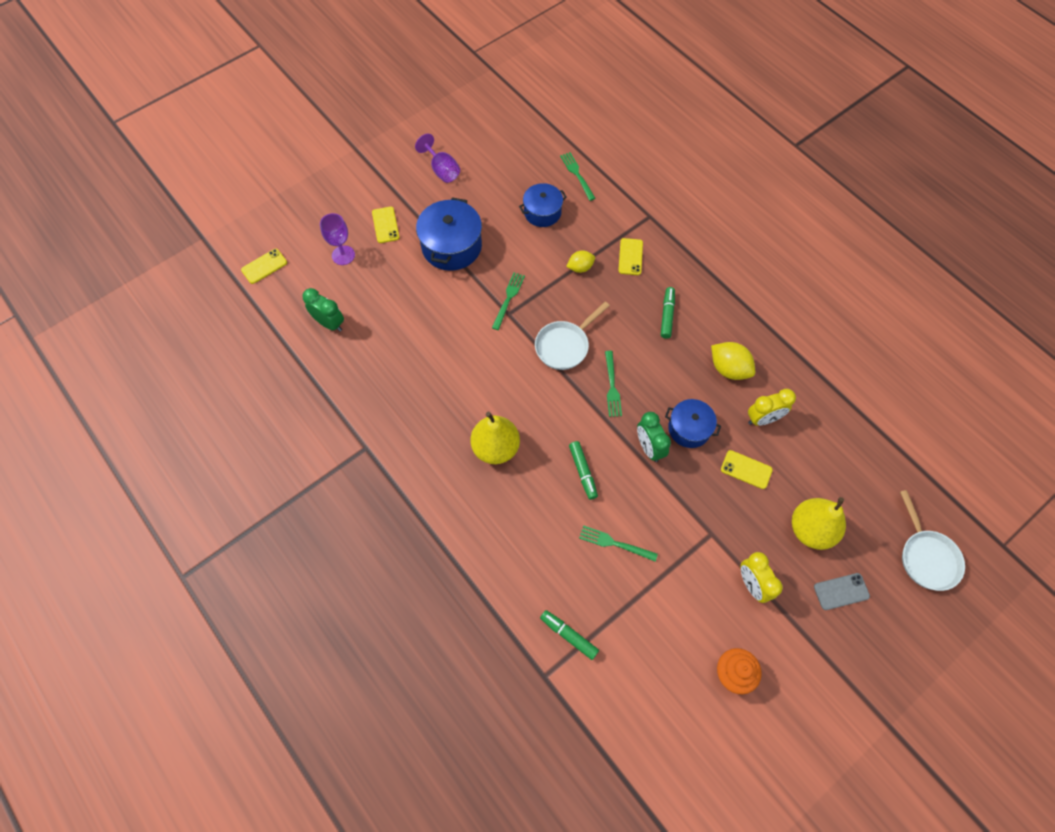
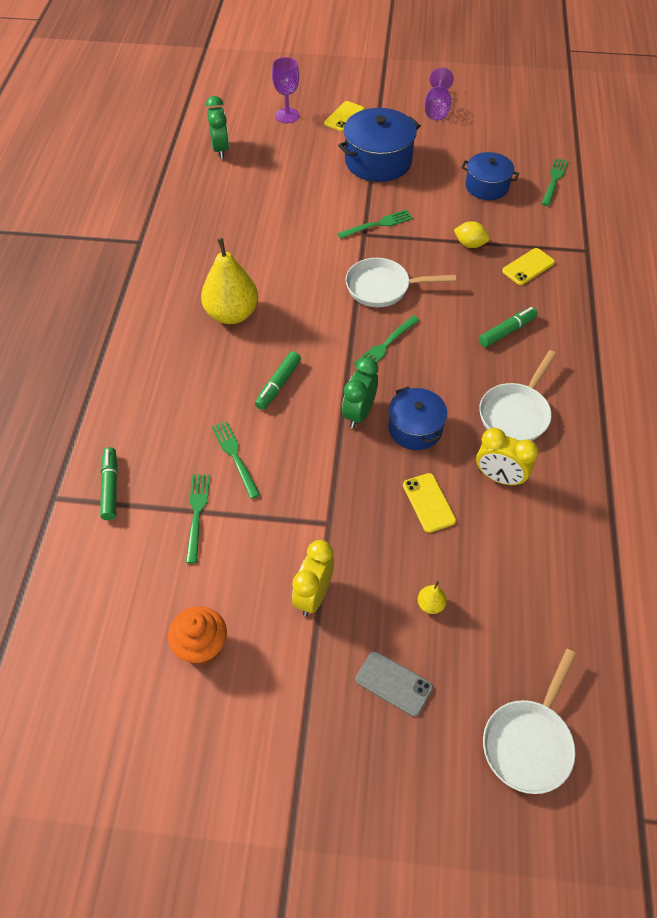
camera: 45 degrees right, 10 degrees down
yellow phone [241,249,287,284] -> none
yellow lemon [711,342,755,380] -> white pan [479,350,557,441]
yellow pear [792,497,846,550] -> yellow pear [418,581,447,614], size x0.41
none -> green fork [186,474,210,563]

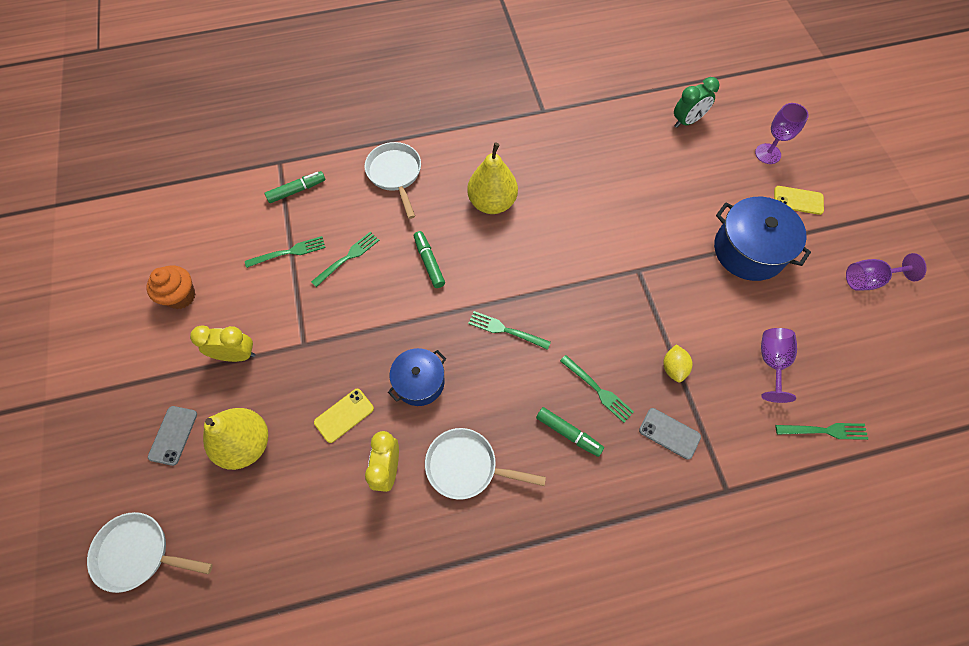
camera: 70 degrees right, 10 degrees up
green marker [255,351,301,410] -> green marker turned 60 degrees clockwise [414,231,445,288]
green fork [337,210,413,239] -> green fork moved to [560,355,634,423]
green clock [342,357,378,429] -> none
white pan [345,258,456,307] -> white pan moved to [365,142,421,219]
yellow pear [418,581,447,614] -> yellow pear [203,408,268,470], size x2.45
blue pot [461,152,519,200] -> purple goblet [761,328,797,403]
yellow phone [502,248,555,285] -> grey phone [639,408,701,460]

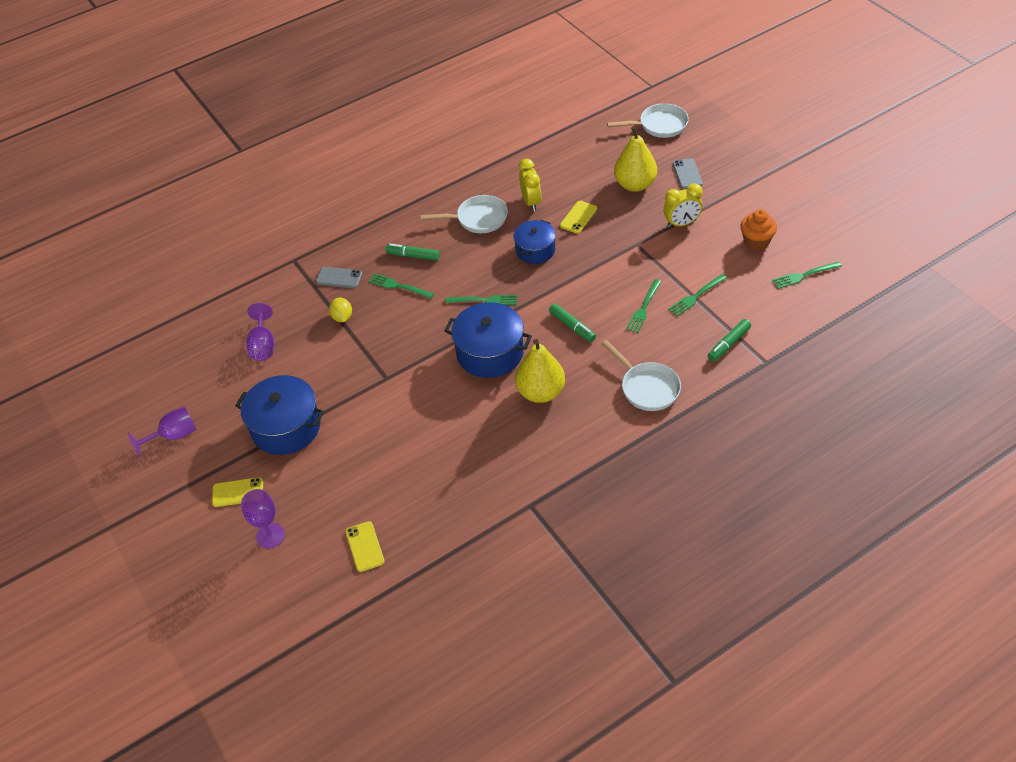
camera: 165 degrees right, 15 degrees down
green clock [674,77,720,128] -> yellow phone [346,521,385,572]
green fork [775,423,868,440] -> green fork moved to [772,262,842,289]
none -> blue pot [444,302,532,378]

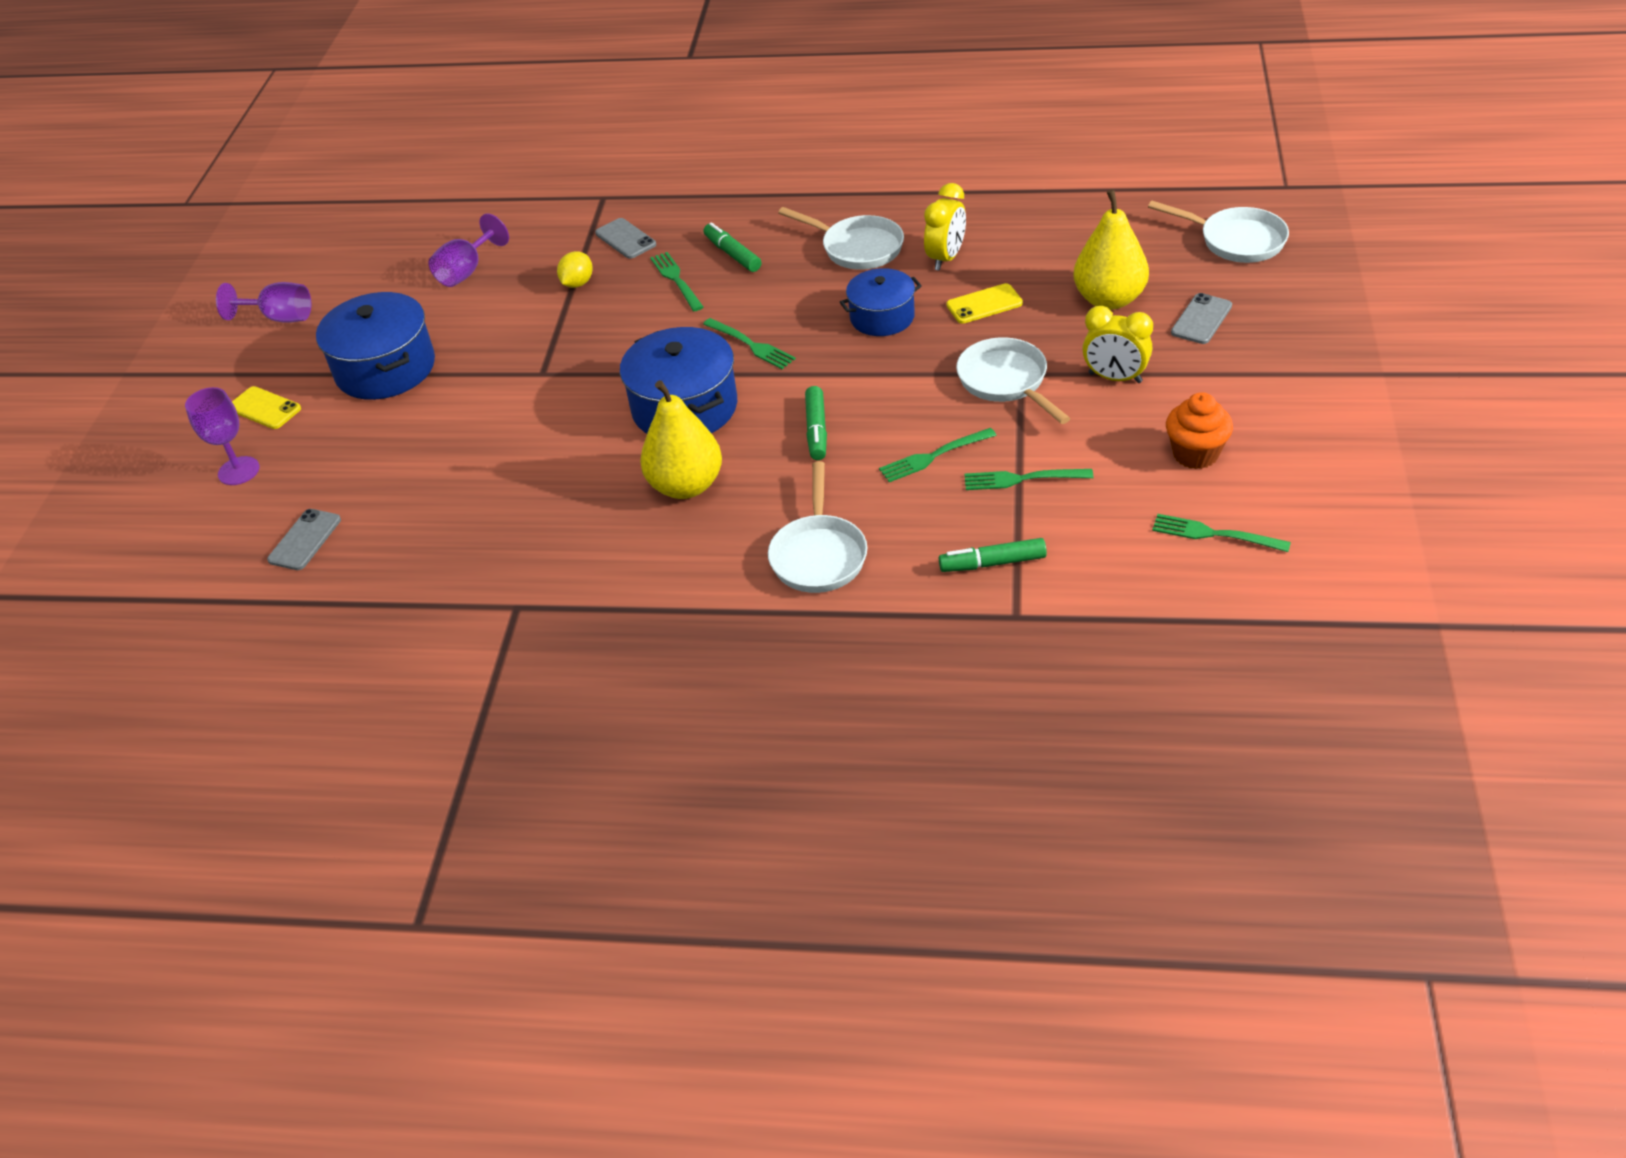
camera: 40 degrees right, 5 degrees down
yellow phone [346,521,385,572] -> grey phone [267,509,341,570]
none -> white pan [956,337,1070,424]

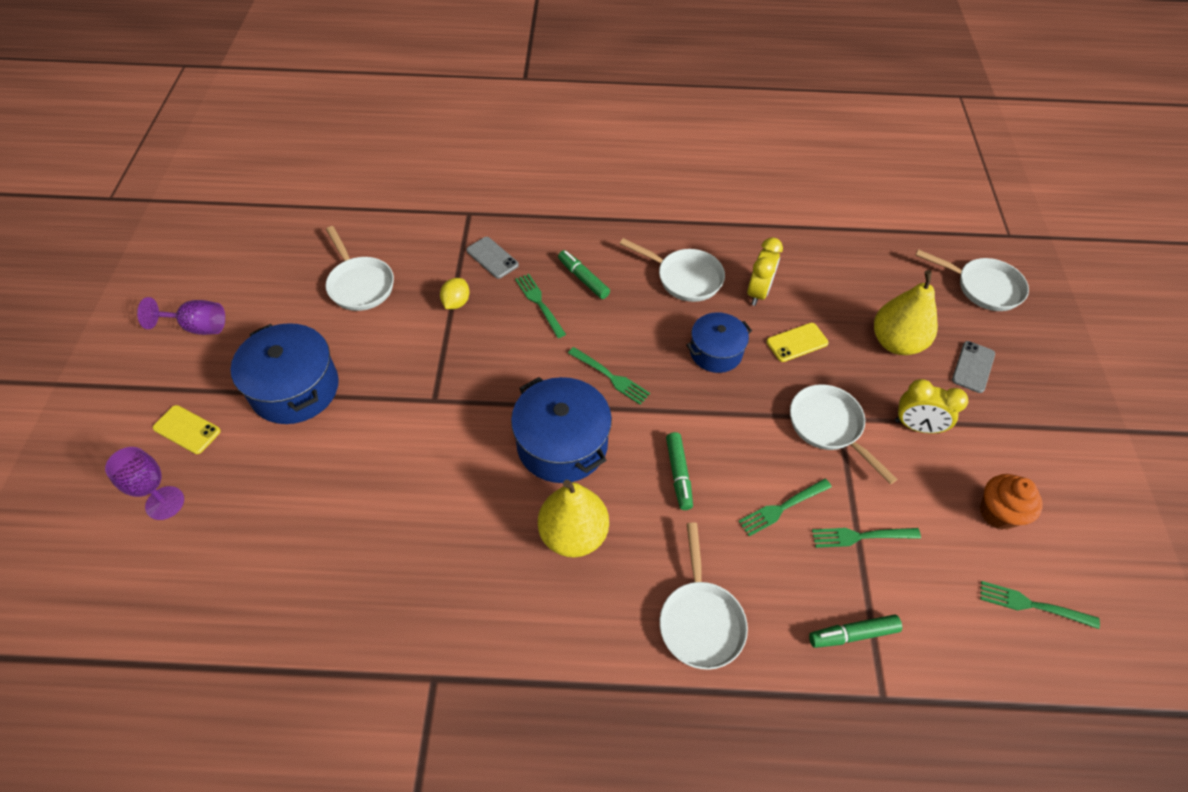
camera: 10 degrees left, 10 degrees up
grey phone [267,509,341,570] -> none
purple goblet [428,213,509,287] -> white pan [326,226,394,311]

